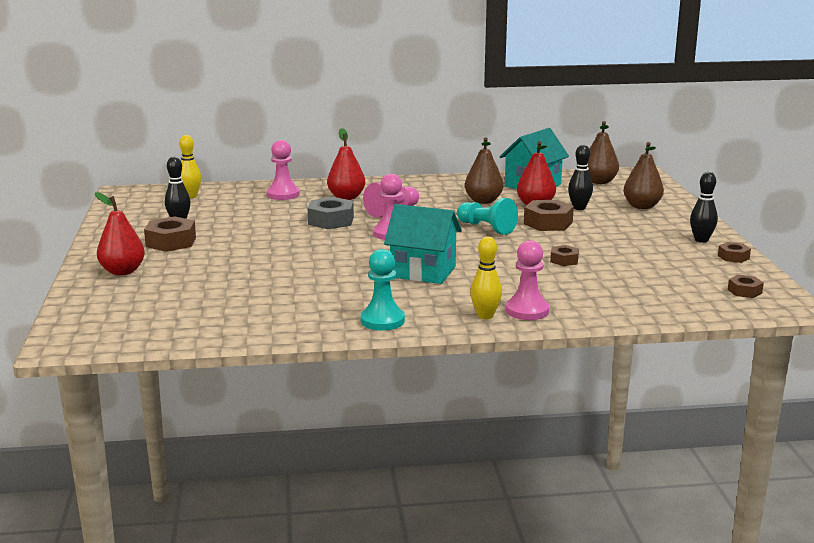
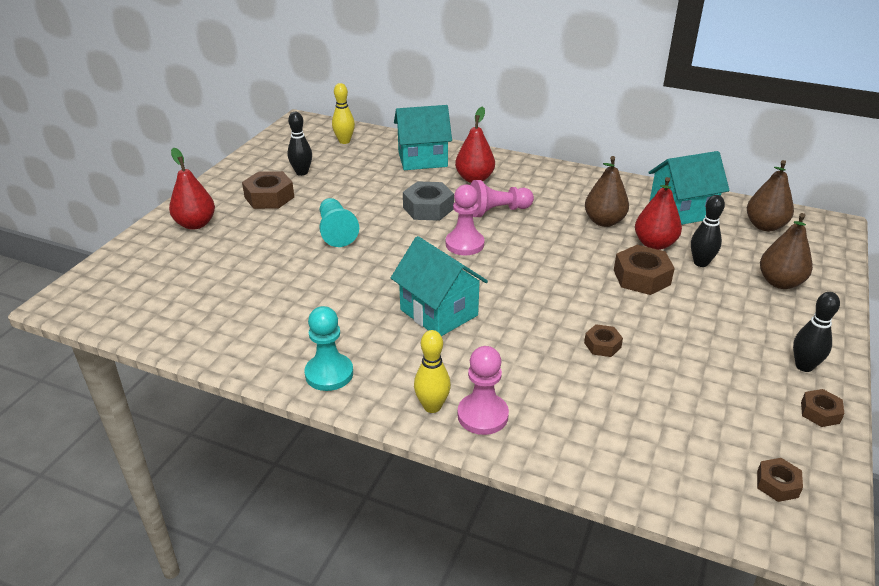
camera: 30 degrees right, 15 degrees up
pink pawn [267,140,300,200] -> turquoise house [394,105,452,170]
turquoise pawn [457,198,518,235] -> turquoise pawn moved to [319,198,359,247]

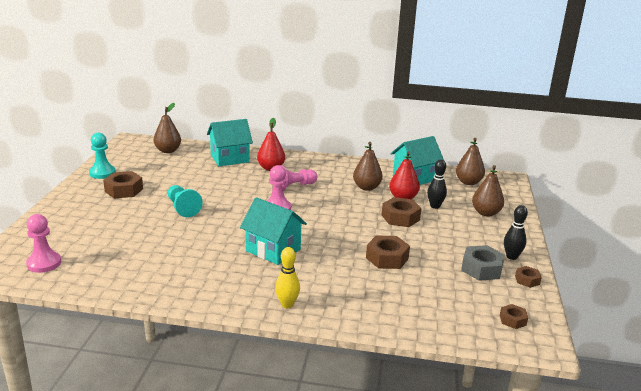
camera: 15 degrees left, 10 degrees down
red pear [169,148,215,230] -> none
black bowling pin [288,112,312,176] -> none
turquoise pawn [304,306,353,391] -> turquoise pawn moved to [89,133,116,179]
yellow bowling pin [332,83,355,144] -> brown pear [153,103,181,153]
grey nut [403,181,454,221] -> grey nut moved to [461,245,505,281]
pink pawn [457,346,509,435] -> pink pawn moved to [26,214,61,273]
brown nut [584,324,623,357] -> brown nut [366,236,410,269], size x1.76

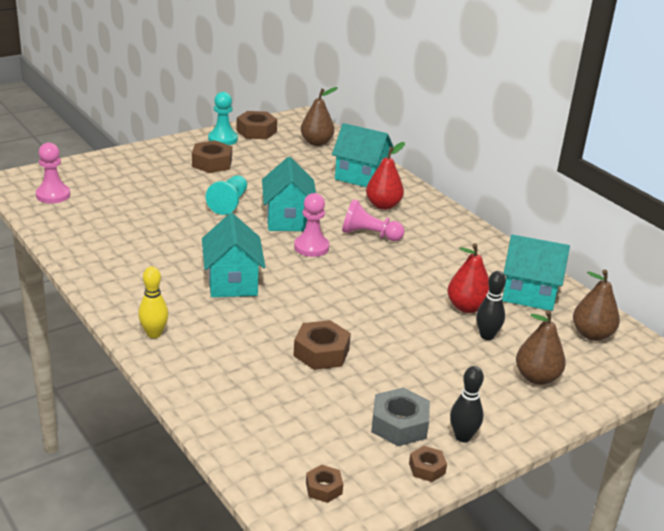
camera: 45 degrees right, 5 degrees up
brown pear [353,142,383,191] -> none
brown nut [382,197,422,227] -> brown nut moved to [236,111,277,139]
none -> turquoise house [262,157,316,231]

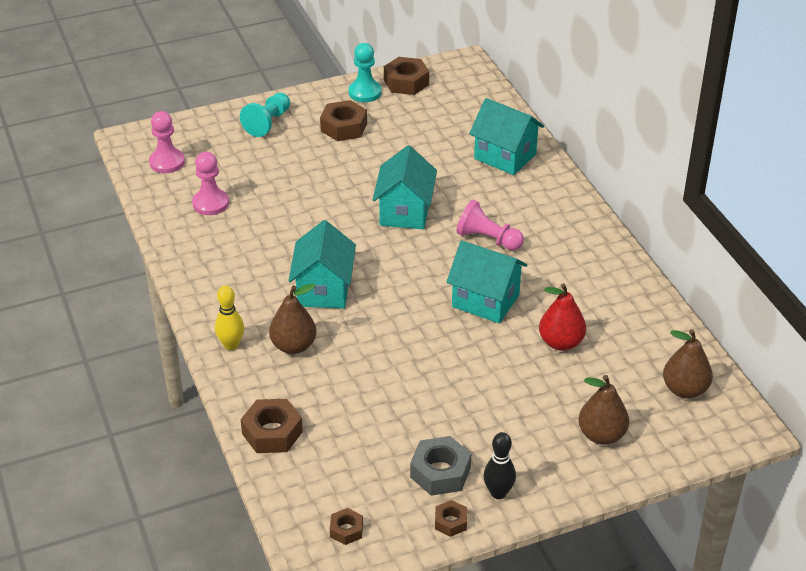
camera: 15 degrees right, 10 degrees up
turquoise pawn [206,175,247,215] -> turquoise pawn moved to [240,93,290,137]
brown nut [293,320,351,370] -> brown nut moved to [241,399,303,453]
pink pawn [294,193,329,257] -> pink pawn moved to [192,152,229,215]
brown pear [301,87,338,146] -> brown pear moved to [269,283,317,354]
red pear [366,142,405,210] -> none
black bowling pin [476,271,506,340] -> none
turquoise house [502,235,570,311] -> turquoise house moved to [446,241,527,323]

